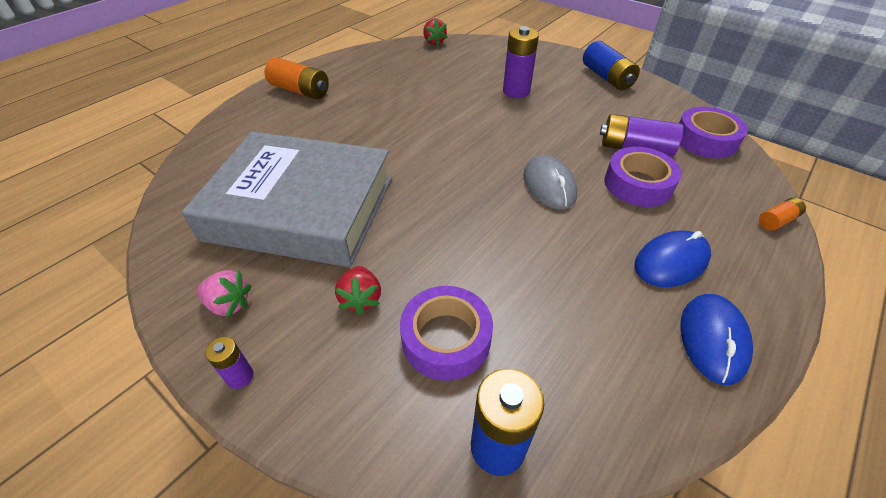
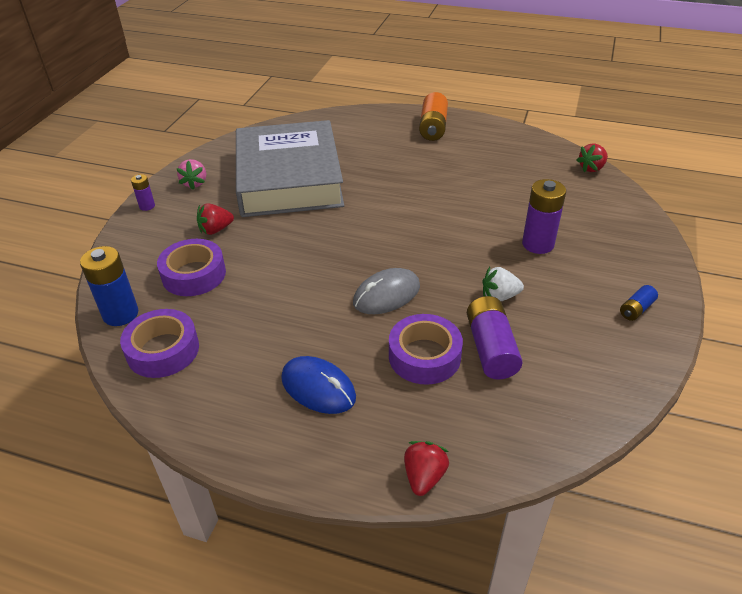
camera: 70 degrees right, 5 degrees down
blue battery [583,41,640,91] -> blue battery [620,285,658,321], size x0.53
purple tape [679,107,748,158] -> purple tape moved to [120,309,199,378]
blue mouse [680,294,753,385] -> none
orange battery [759,198,806,231] -> red strawberry [404,441,449,496]
none -> white strawberry [482,267,524,301]

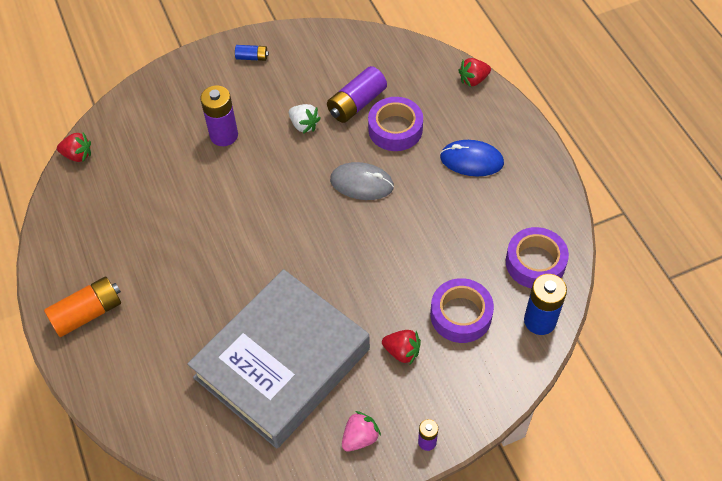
camera: 130 degrees left, 15 degrees up
blue mouse [281,356,356,414] -> blue mouse turned 75 degrees counterclockwise [440,140,504,176]

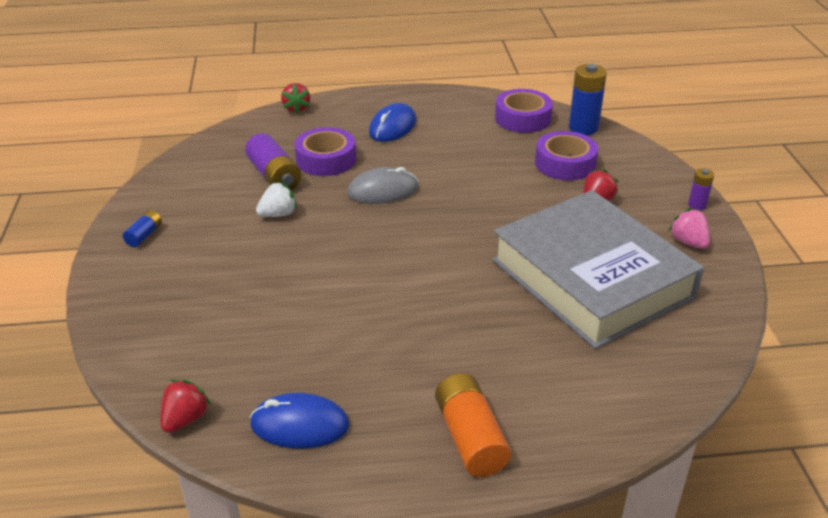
camera: 75 degrees left, 20 degrees down
purple battery [200,85,238,146] -> none
grey mouse [330,162,394,200] -> grey mouse turned 45 degrees clockwise [347,167,419,204]
none -> blue mouse [250,393,349,449]

